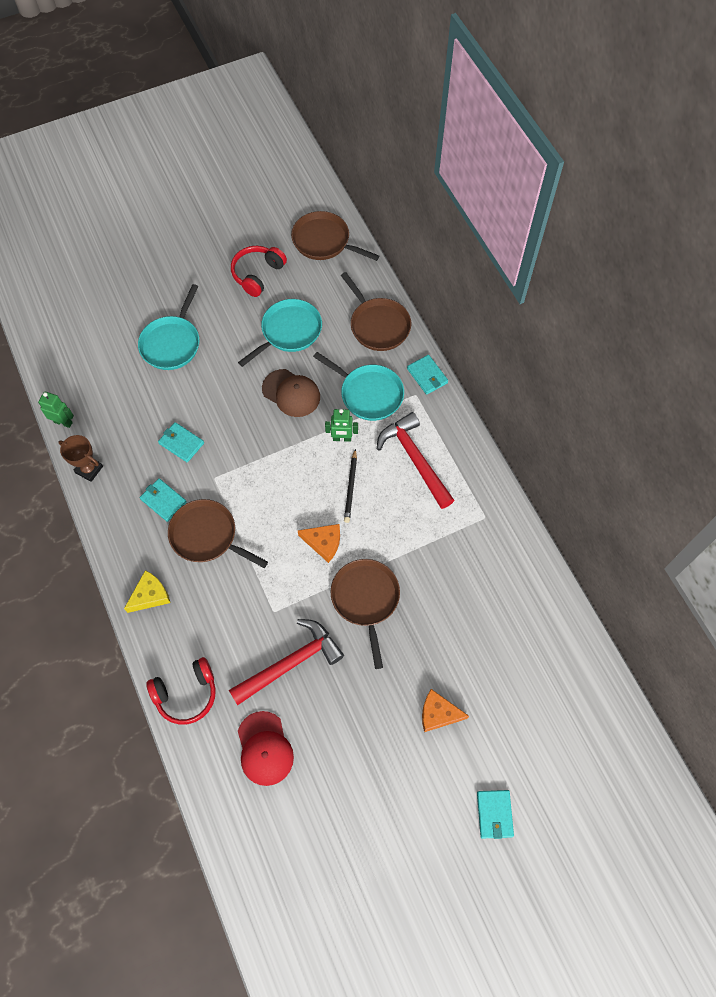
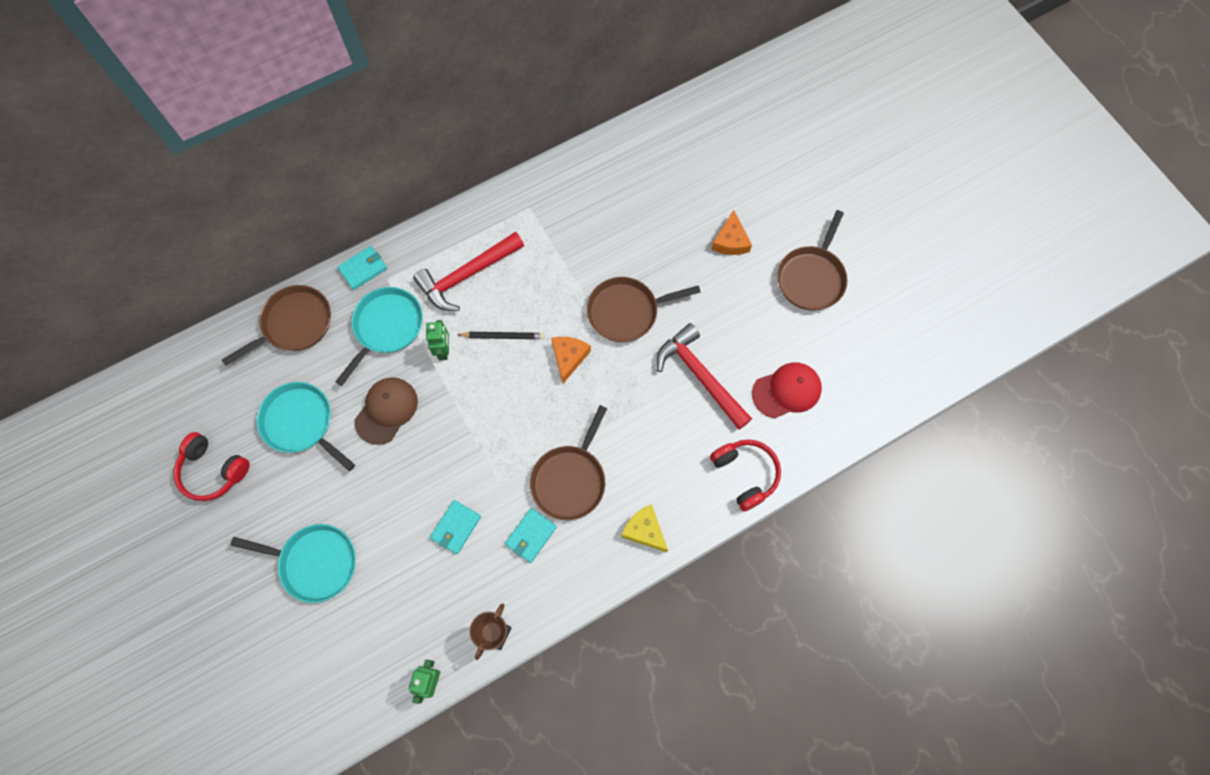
camera: 95 degrees left, 5 degrees up
brown pan [291,211,379,261] -> brown pan moved to [777,210,848,311]
turquoise wallet [477,790,514,839] -> none

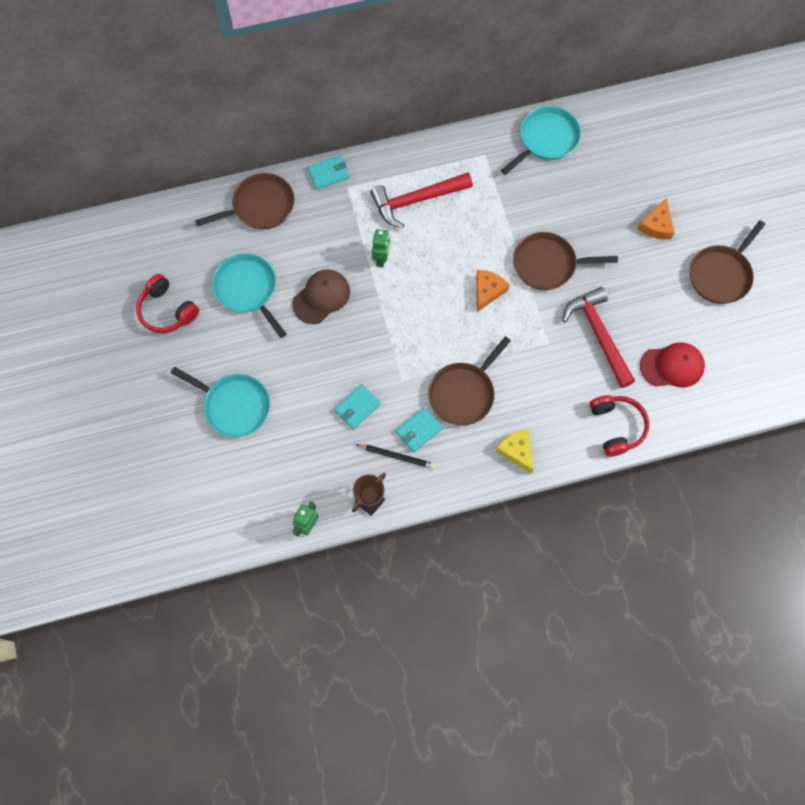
camera: 15 degrees right, 0 degrees up
turquoise pan [335,287,423,386] -> turquoise pan moved to [501,106,581,175]
black pencil [457,332,545,339] -> black pencil moved to [355,444,436,469]

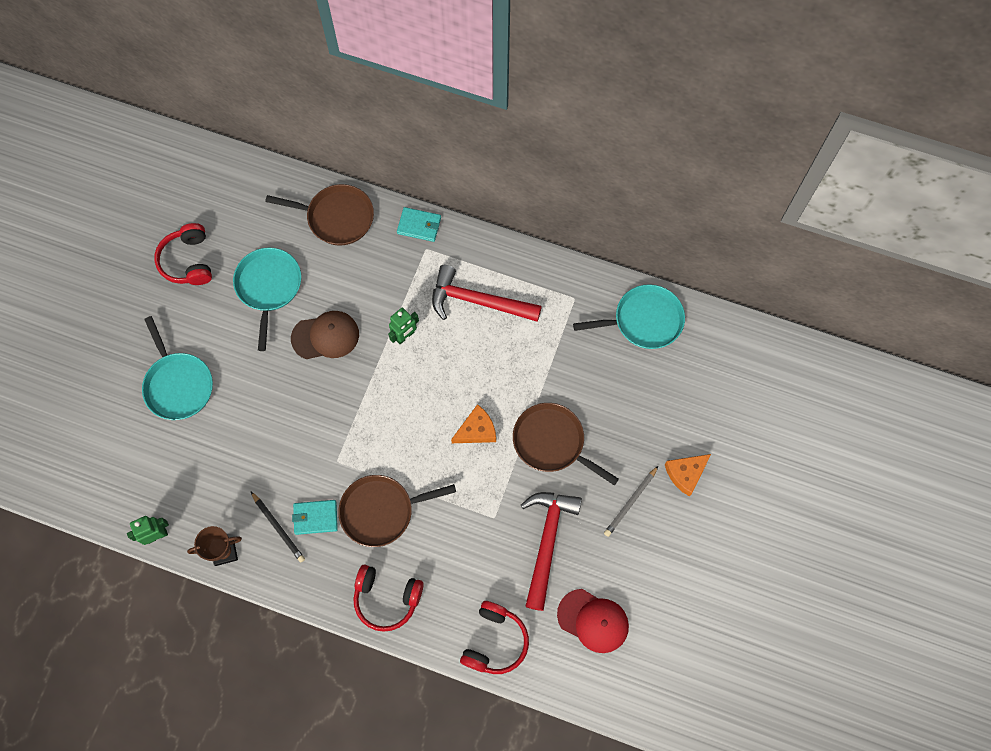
camera: 35 degrees right, 0 degrees up
turquoise wallet [334,384,381,429] -> none
yellow cheese [496,429,533,474] -> red headphones [353,565,424,632]
brown pan [690,220,766,304] -> none
none -> grey pencil [604,466,658,537]

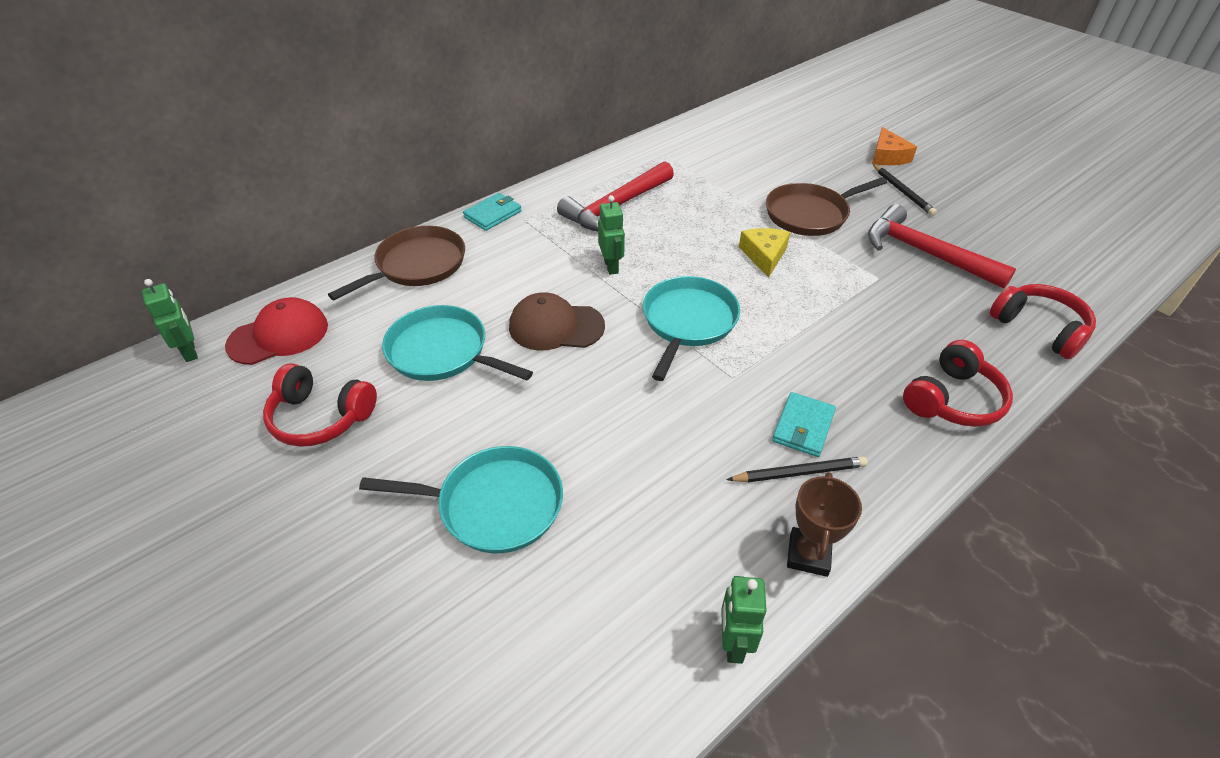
camera: 60 degrees left, 25 degrees down
brown cap [291,311,359,359] -> brown cap turned 105 degrees counterclockwise [509,292,605,351]
brown pan [338,475,456,547] -> none
orange cheese [451,404,496,443] -> yellow cheese [739,228,790,278]
red cap [557,589,629,653] -> red cap moved to [225,297,328,365]
turquoise pan [573,284,685,349] -> turquoise pan moved to [643,276,740,381]
grey pencil [604,466,658,537] -> black pencil [873,164,937,216]
none -> green robot [142,279,198,362]

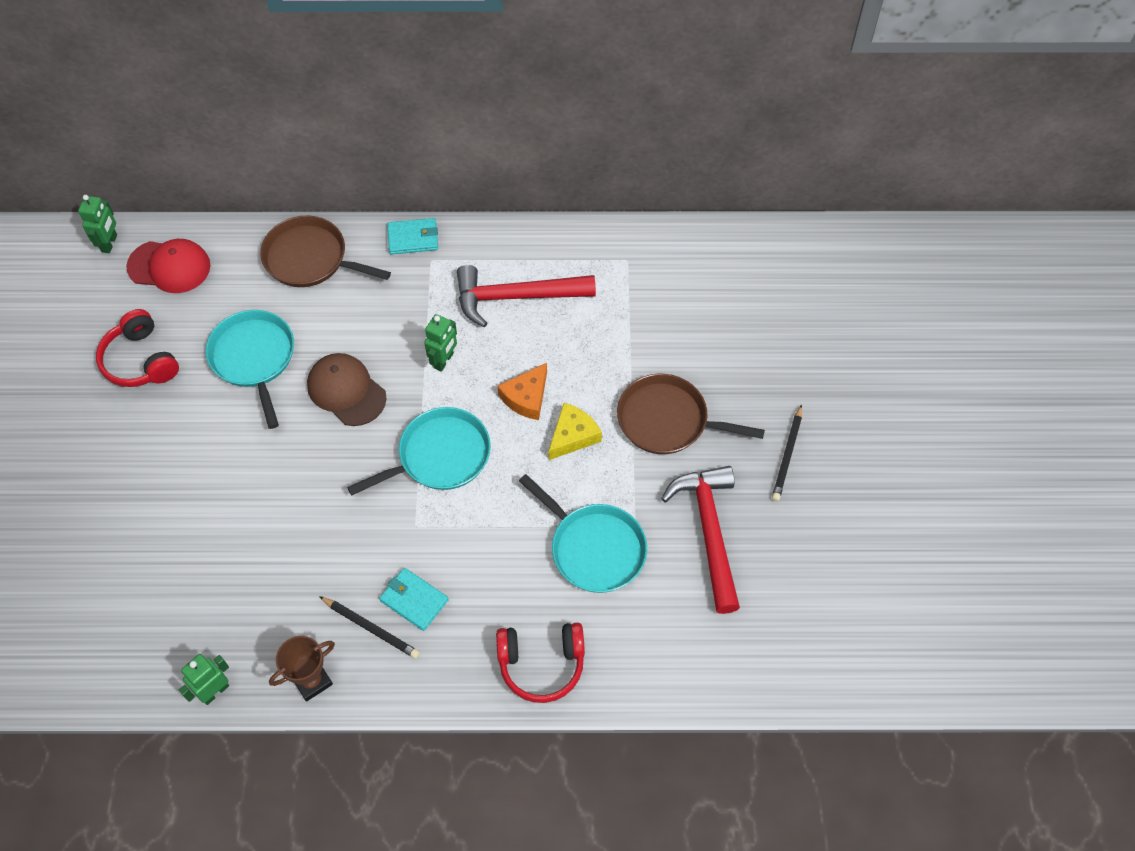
camera: 40 degrees right, 15 degrees up
brown pan [328,226,465,300] -> brown pan turned 150 degrees counterclockwise [260,216,391,287]
turquoise pan [359,446,563,553] -> turquoise pan moved to [519,474,647,593]
turquoise wallet [772,392,836,457] -> turquoise wallet turned 60 degrees clockwise [379,568,449,631]
orange cheese [872,127,917,165] -> orange cheese moved to [497,363,547,420]
red headphones [990,284,1096,359] -> none

